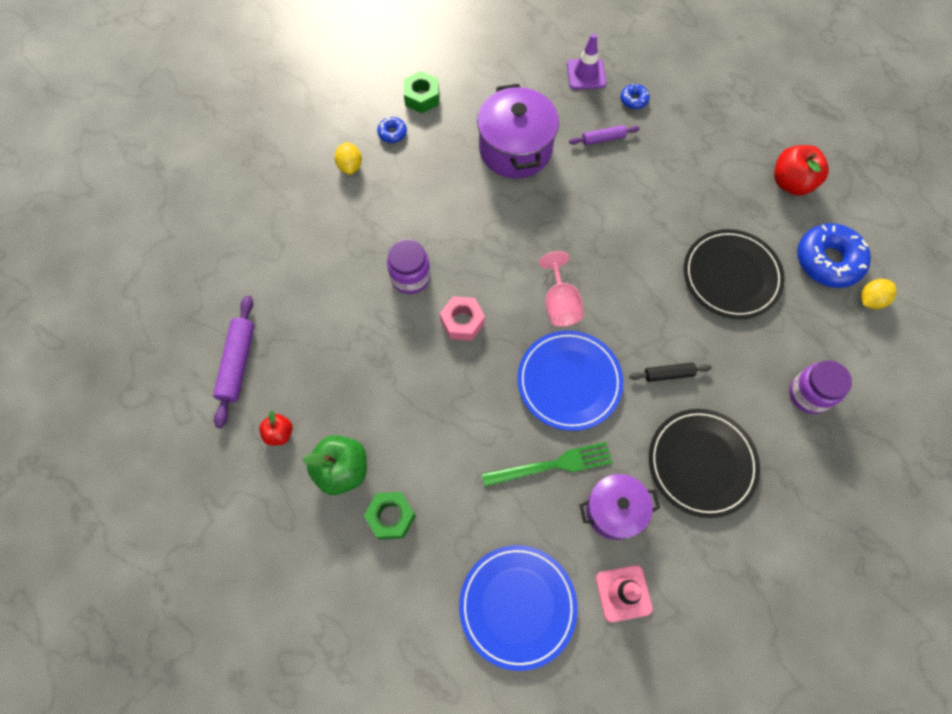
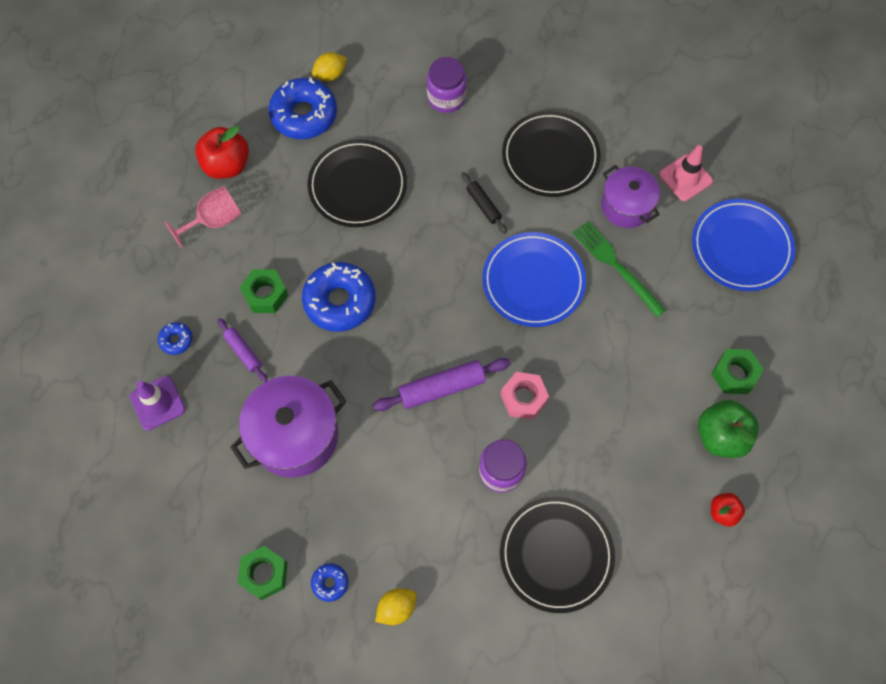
camera: 115 degrees left, 0 degrees up
purple rolling pin [213,295,254,428] -> purple rolling pin moved to [373,358,511,411]
pink goblet [539,251,584,327] -> pink goblet moved to [164,186,241,249]
yellow lemon [861,279,896,309] -> yellow lemon turned 60 degrees counterclockwise [312,52,347,81]
none -> green nut [240,269,288,313]
none -> blue donut [302,262,376,332]
none -> black plate [500,497,615,613]

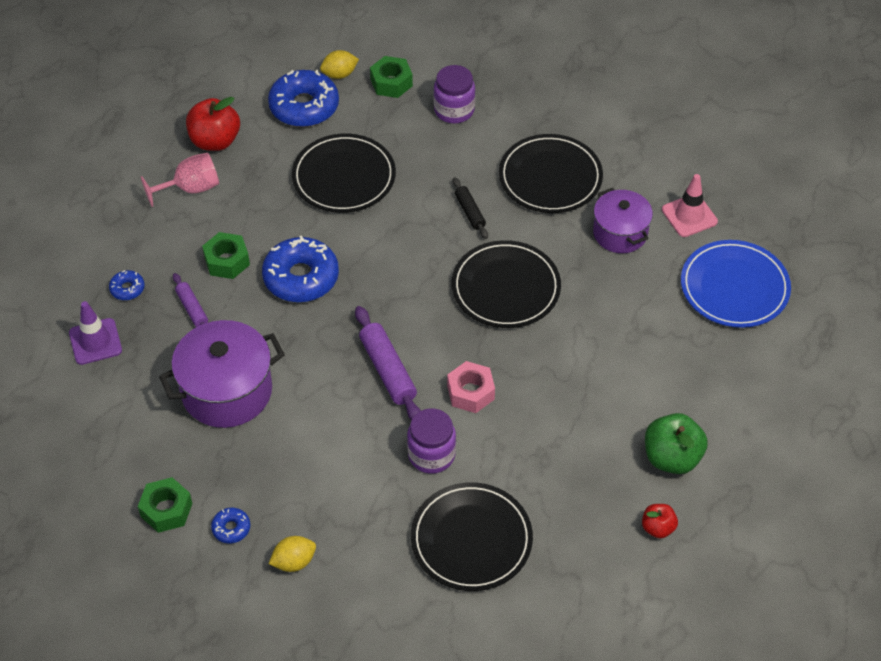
camera: 10 degrees right, 15 degrees down
purple rolling pin [373,358,511,411] -> purple rolling pin turned 75 degrees clockwise [355,306,421,420]
blue plate [482,232,586,327] -> black plate [452,240,561,328]
green fork [573,221,666,317] -> none
green nut [711,349,764,394] -> green nut moved to [370,56,413,98]

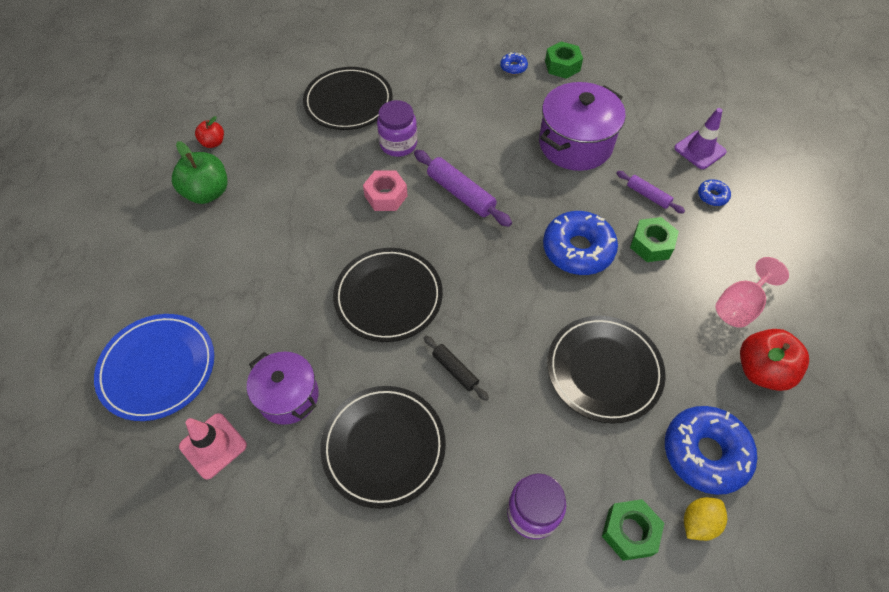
camera: 160 degrees right, 5 degrees up
yellow lemon [269,536,316,572] -> none

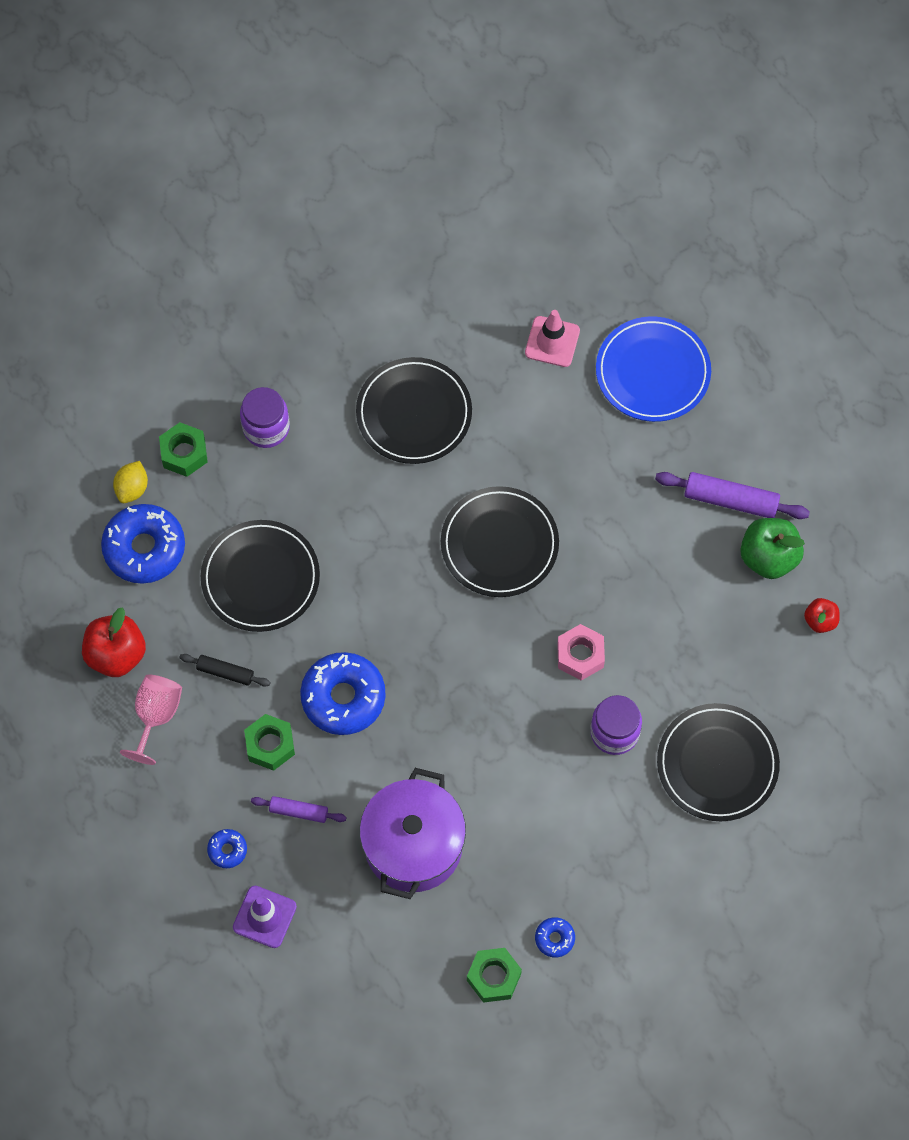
camera: 150 degrees right, 10 degrees up
purple pot [247,352,319,425] -> none
purple rolling pin [414,150,512,227] -> purple rolling pin moved to [655,472,810,519]
black rolling pin [424,336,489,401] -> black rolling pin moved to [179,654,271,687]

